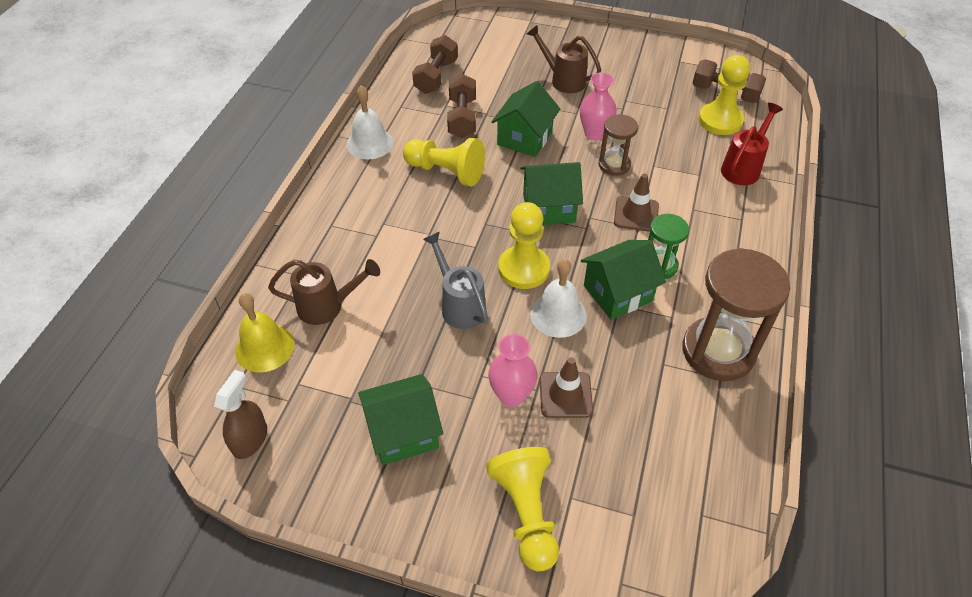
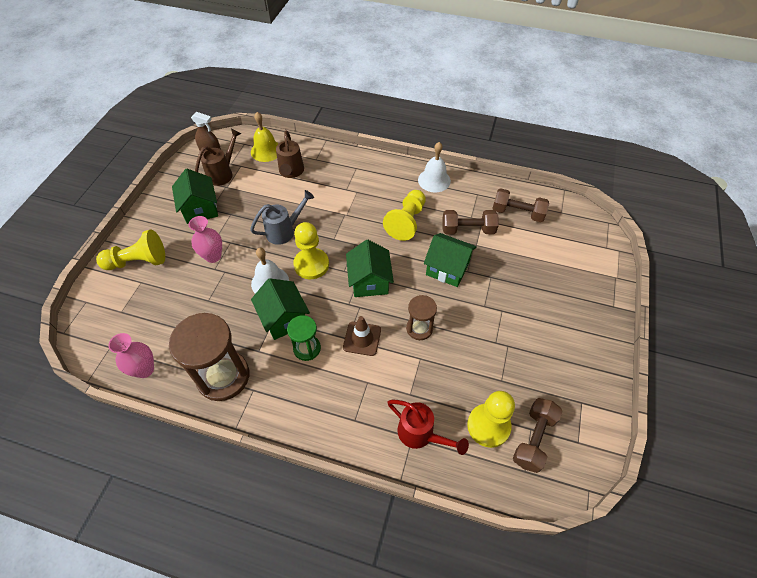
camera: 90 degrees right, 5 degrees up
brown watering can [527,24,601,93] -> brown watering can moved to [195,129,241,186]
brown traffic cone [540,357,593,418] -> none
pink vase [580,72,617,140] -> pink vase moved to [108,333,154,378]

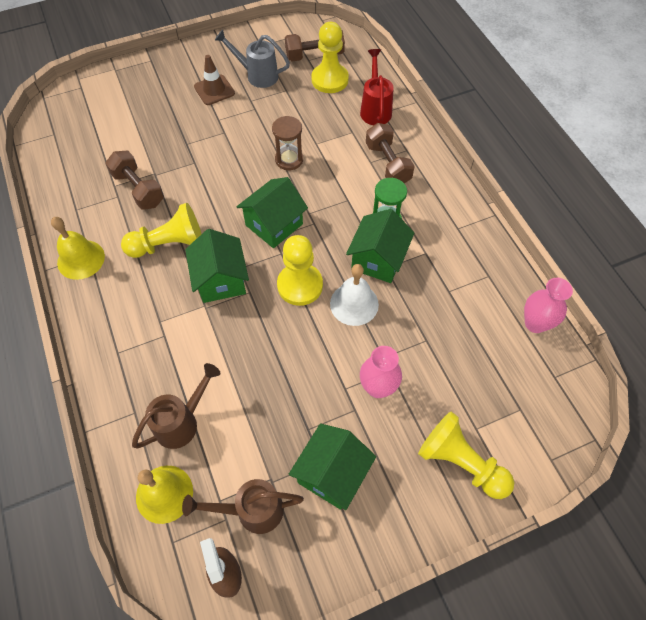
camera: 130 degrees left, 5 degrees up
brown hourglass [169,313,249,401] -> none
grey watering can [250,190,314,245] -> grey watering can moved to [215,29,290,88]
brown traffic cone [343,316,381,356] -> brown traffic cone moved to [194,55,235,105]
white bell [418,142,451,192] -> yellow bell [51,217,105,280]
green house [424,233,477,287] -> green house moved to [185,229,249,303]
brown dumbbell [492,188,549,222] -> brown dumbbell moved to [366,123,415,184]

